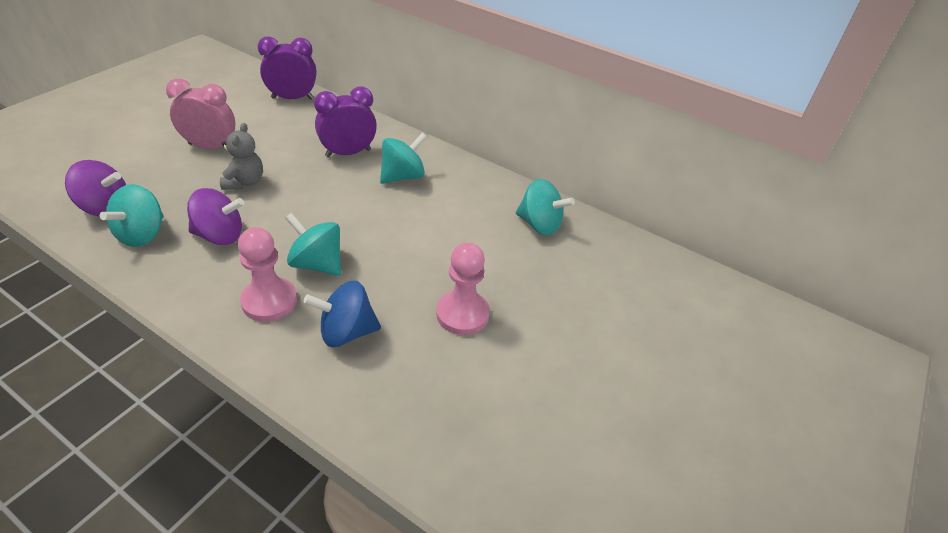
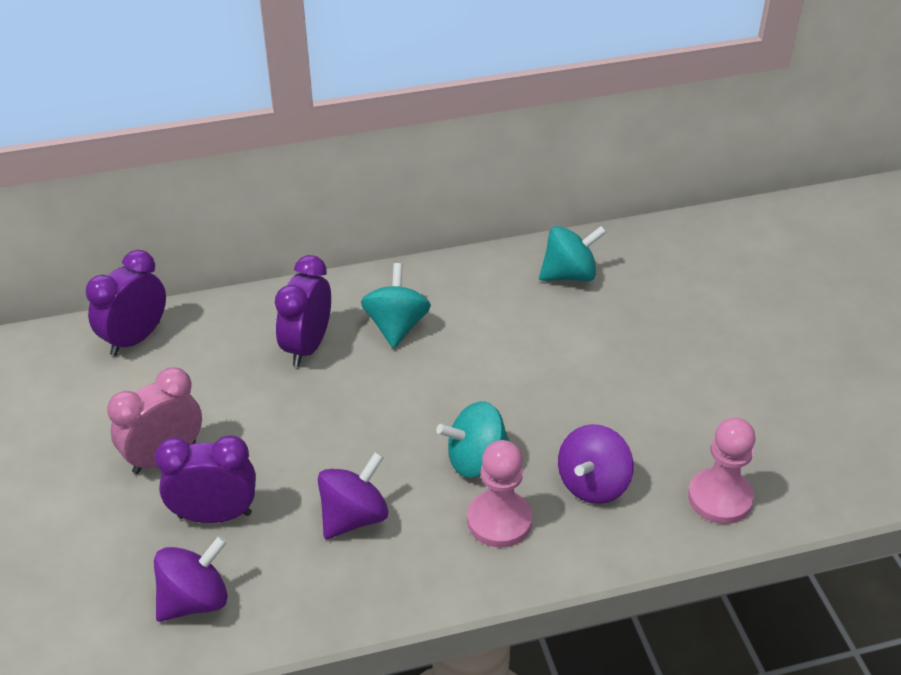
camera: 45 degrees left, 0 degrees up
turquoise spinning top [100,184,164,247] -> none
grey teddy bear [220,123,263,190] -> none
blue spinning top [303,281,381,347] -> purple spinning top [558,424,634,504]
pink pawn [436,242,490,335] -> pink pawn moved to [688,417,756,524]
none -> purple clock [155,435,256,523]

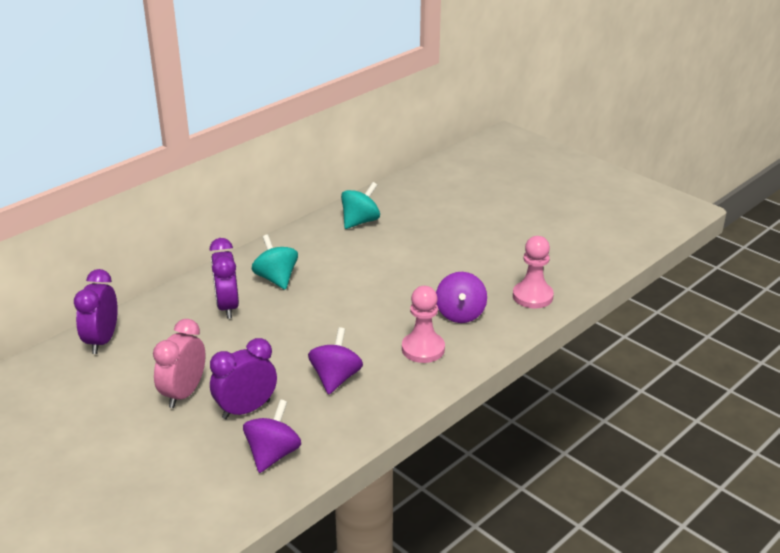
camera: 30 degrees left, 10 degrees down
turquoise spinning top [436,401,510,478] -> none

